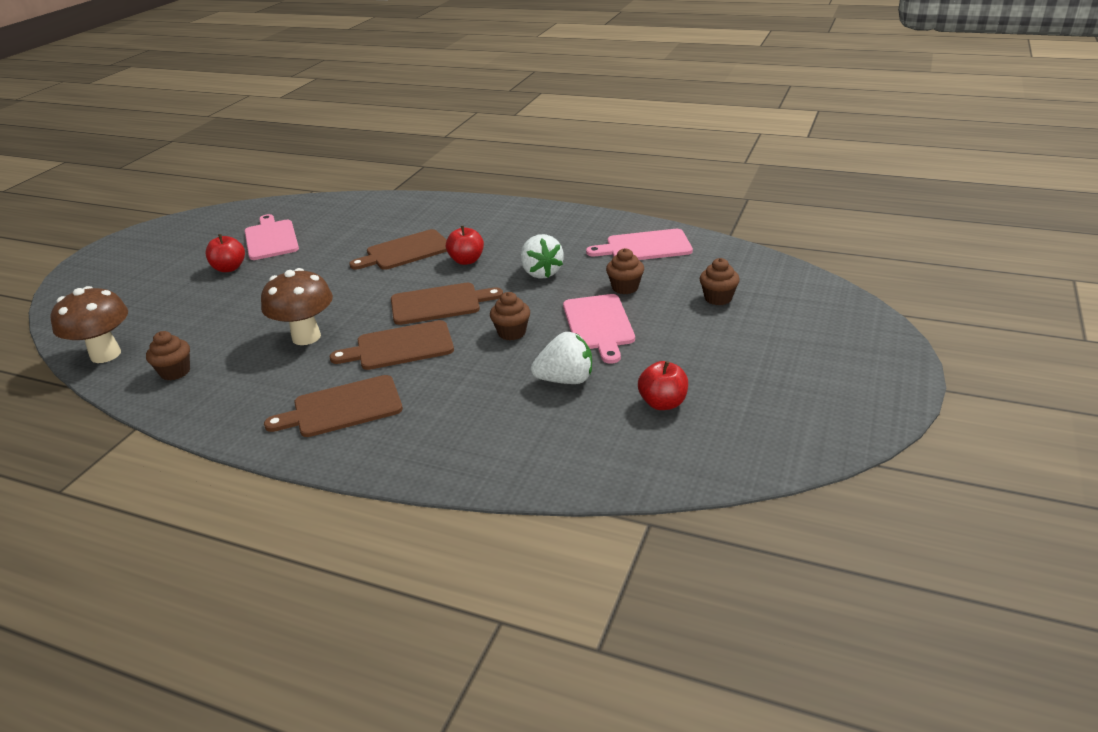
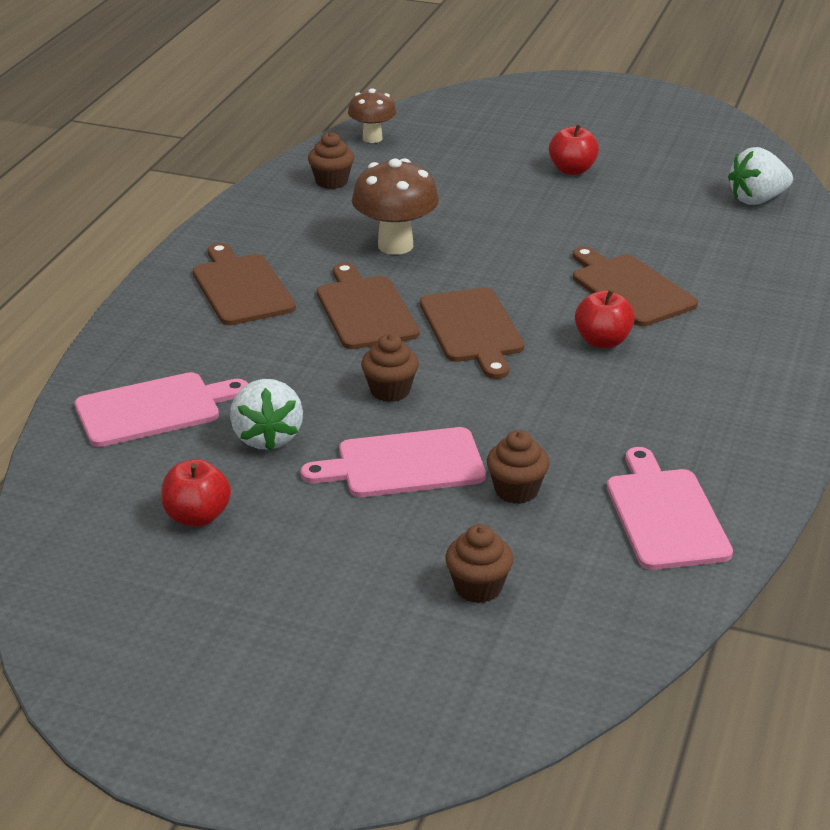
camera: 85 degrees right, 0 degrees up
brown mushroom [50,286,128,363] -> brown mushroom [348,88,396,143], size x0.63
pink cutting board [245,214,299,260] -> pink cutting board moved to [75,372,248,447]
white strawberry [520,234,563,279] -> white strawberry moved to [728,147,793,205]

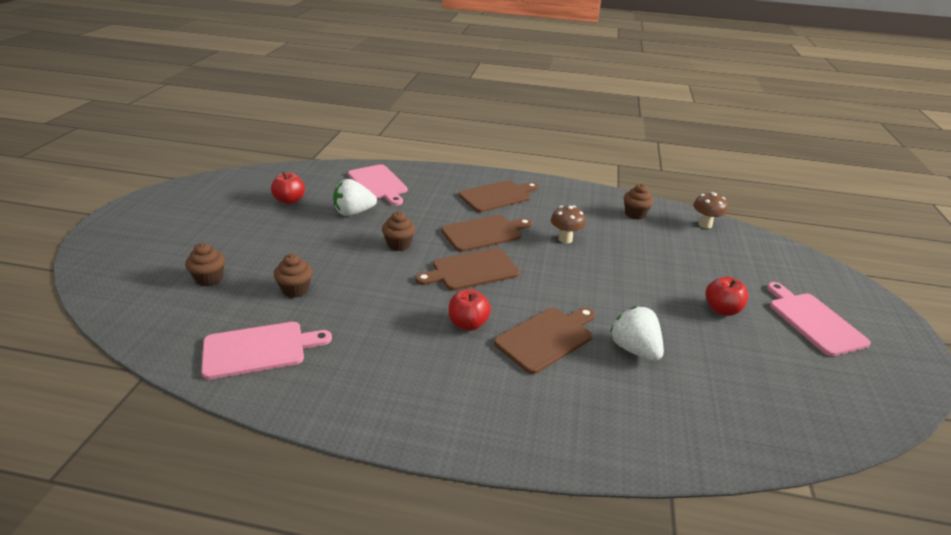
camera: 80 degrees right, 0 degrees up
pink cutting board [301,427,486,497] -> pink cutting board moved to [767,282,871,356]
brown mushroom [352,158,439,255] -> brown mushroom [551,206,586,243], size x0.63
white strawberry [728,147,793,205] -> white strawberry moved to [610,306,664,361]

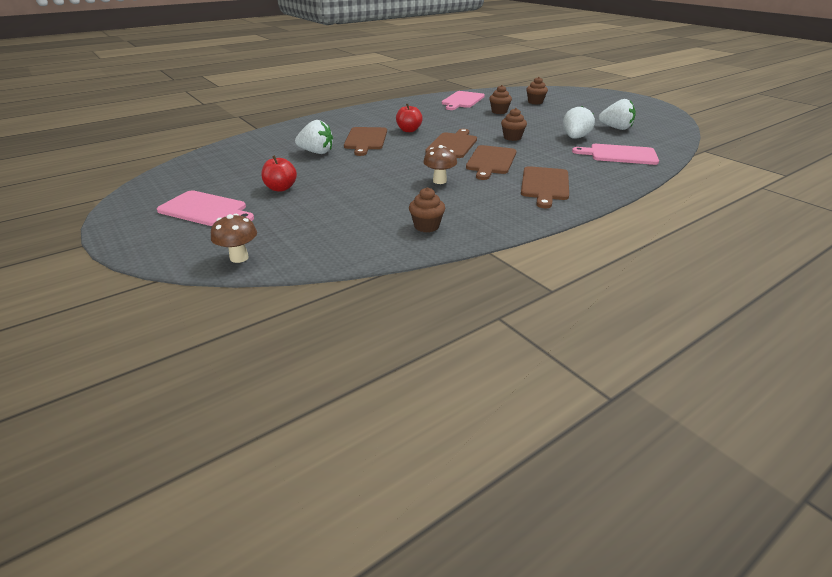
camera: 135 degrees right, 0 degrees up
red apple [271,172,305,204] -> white strawberry [599,99,636,130]
brown mushroom [693,192,728,229] -> brown mushroom moved to [211,214,257,263]

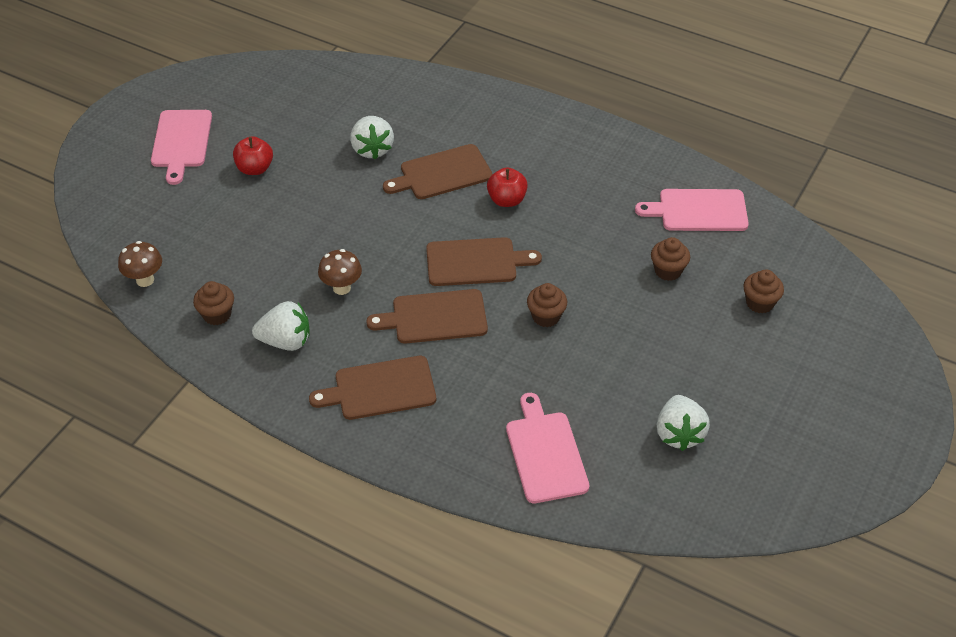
camera: 65 degrees right, 15 degrees up
brown mushroom [211,214,257,263] -> brown mushroom moved to [118,241,162,287]
white strawberry [563,106,595,139] -> white strawberry moved to [252,301,310,351]

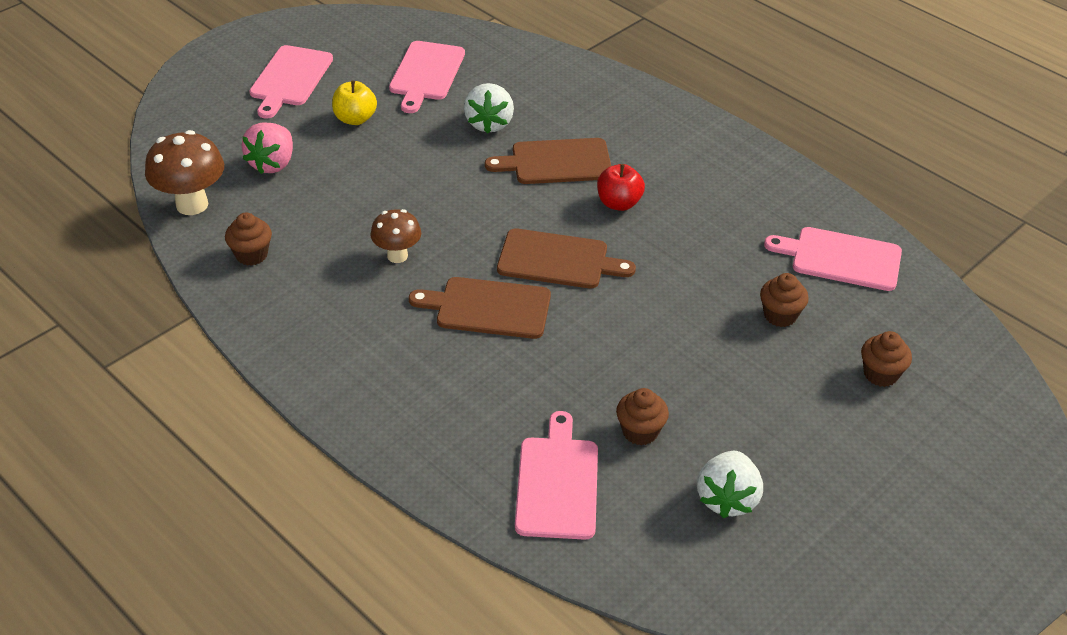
camera: 15 degrees right, 5 degrees down
brown mushroom [118,241,162,287] -> brown mushroom [145,130,224,215], size x1.58
red apple [233,136,273,175] -> yellow apple [332,80,377,125]
white strawberry [252,301,310,351] -> none
brown cutting board [309,356,436,420] -> none
brown cupcake [527,283,567,327] -> brown cupcake moved to [616,388,669,445]
none -> pink strawberry [242,122,293,174]
none -> pink cutting board [389,41,465,113]

